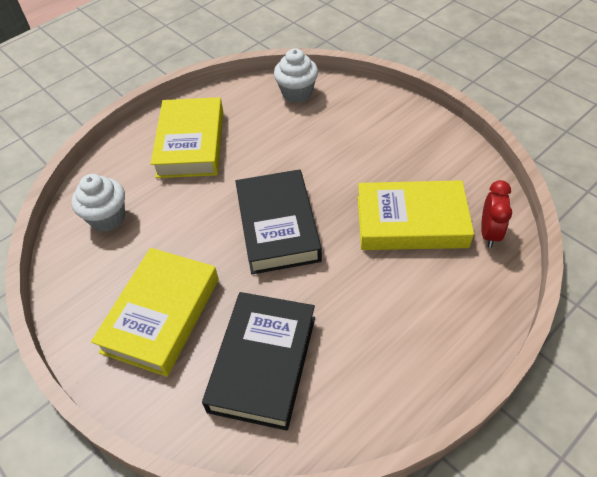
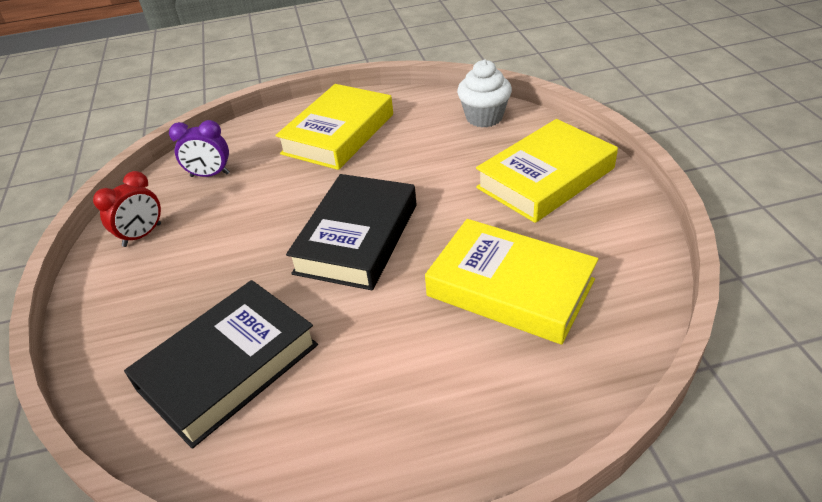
camera: 30 degrees right, 10 degrees down
white cupcake [71,174,125,232] -> purple clock [169,120,230,177]
yellow book [91,248,219,377] -> yellow book moved to [476,119,618,223]
red clock [481,180,512,248] -> red clock moved to [93,171,161,247]

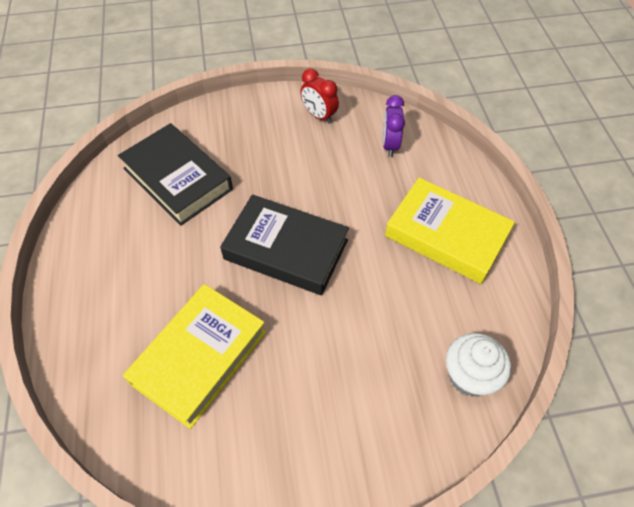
camera: 90 degrees right, 15 degrees up
yellow book [476,119,618,223] -> none

